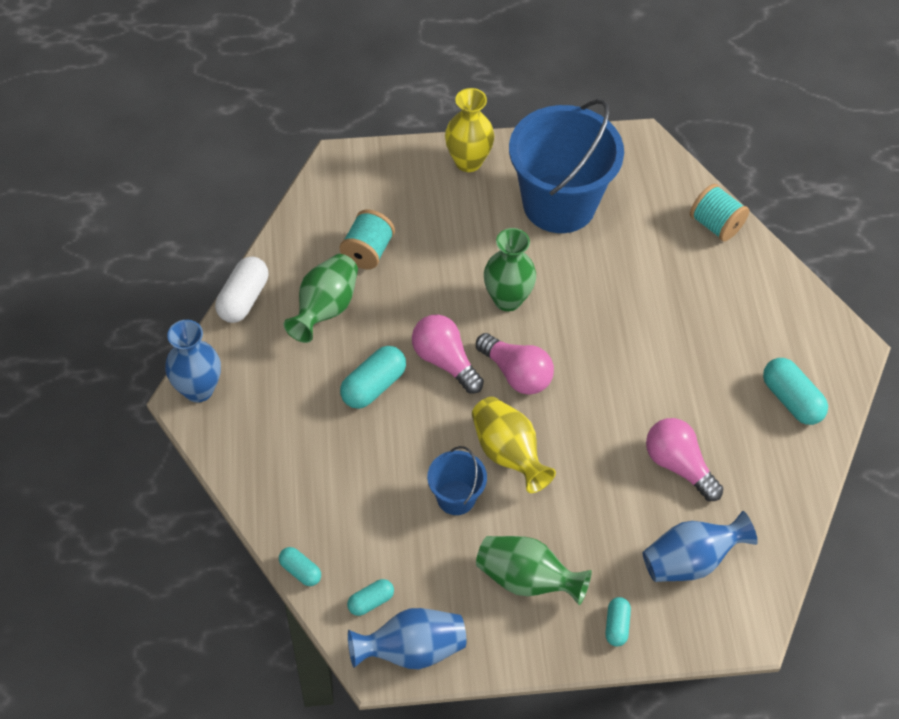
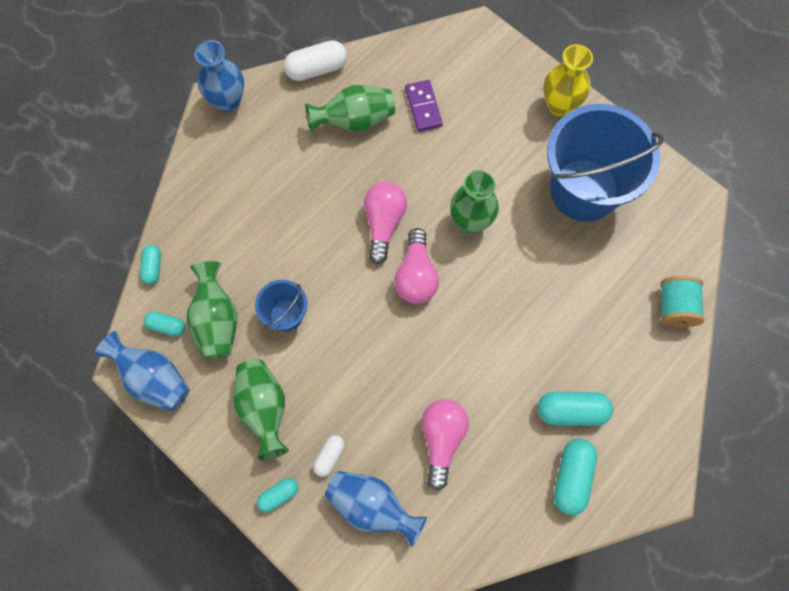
camera: 50 degrees right, 15 degrees up
turquoise spool [340,209,395,269] -> purple domino [405,80,443,132]
turquoise capsule [340,346,406,409] -> turquoise capsule moved to [538,392,613,426]
yellow vase [472,397,556,493] -> none
none -> green vase [187,261,237,359]
none -> white capsule [313,435,345,477]

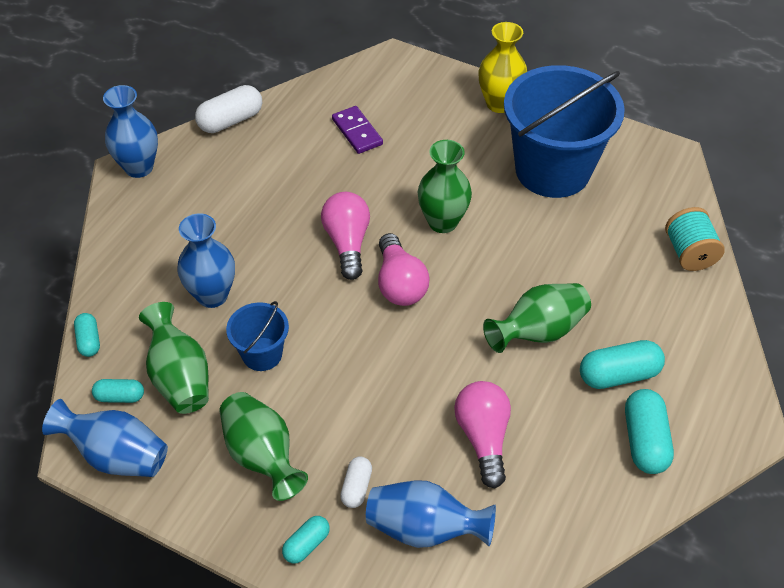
camera: 15 degrees left, 20 degrees down
green vase [305,85,395,132] -> green vase moved to [483,283,591,353]
none -> blue vase [177,213,235,308]

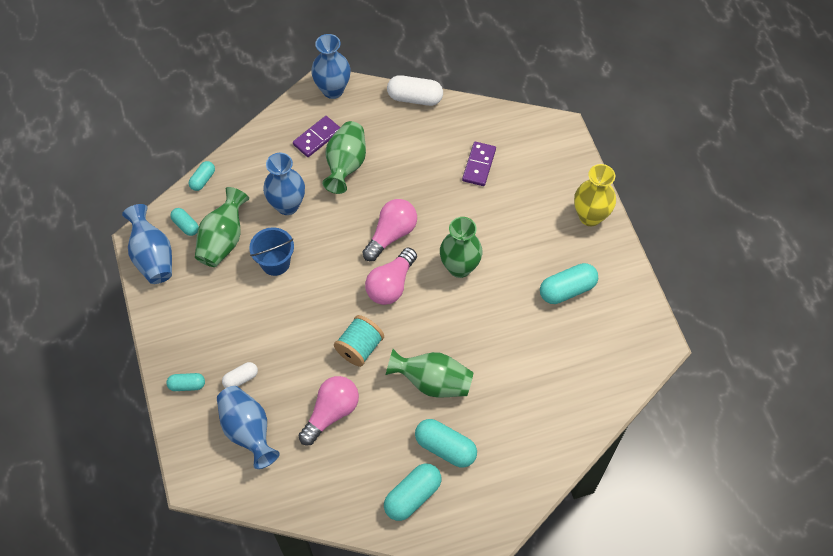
camera: 45 degrees right, 10 degrees up
green vase [219,392,308,501] -> green vase moved to [322,121,366,194]
blue bucket [504,65,625,198] -> turquoise capsule [540,263,598,304]
turquoise spool [665,207,725,271] -> turquoise spool moved to [334,315,384,367]
none -> purple domino [293,116,340,157]

